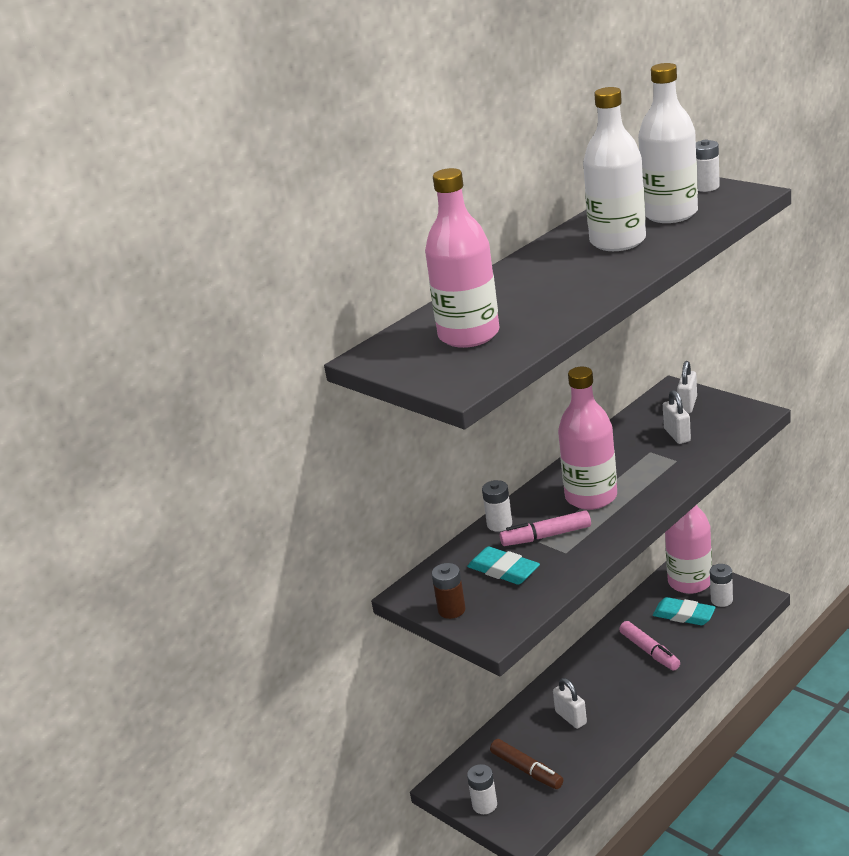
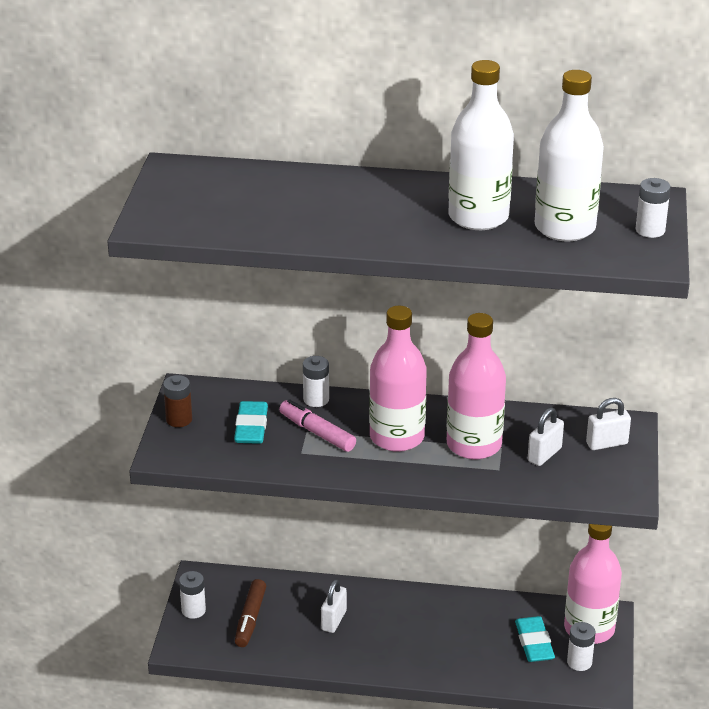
camera: 50 degrees right, 5 degrees up
pink bottle [425,168,499,348] -> pink bottle moved to [447,313,506,460]
pink marker [619,621,680,670] -> none

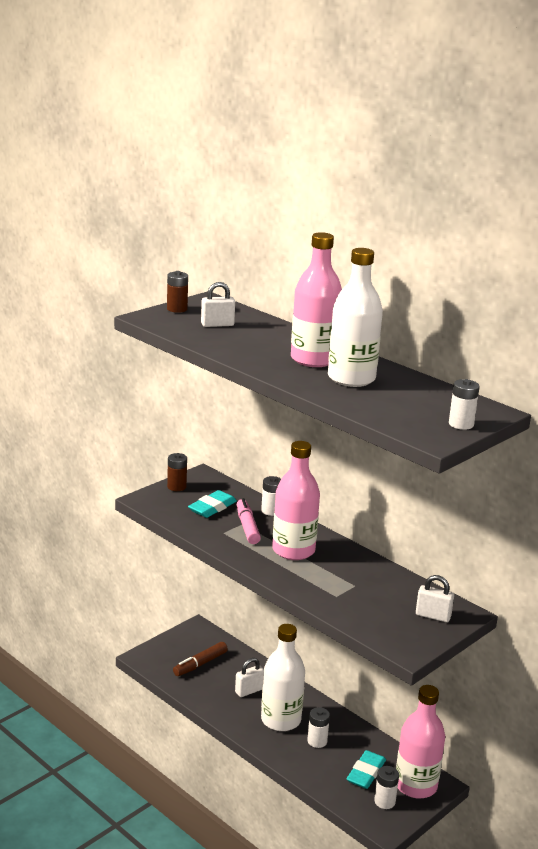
camera: 35 degrees right, 10 degrees down
white battery [179,571,206,619] -> white battery moved to [307,707,330,748]
pink bottle [447,313,506,460] -> pink bottle moved to [291,232,342,367]
white padlock [528,407,564,466] -> white padlock moved to [201,282,235,327]
white bottle [535,70,604,241] -> white bottle moved to [261,624,305,731]
none -> brown battery [167,271,188,313]

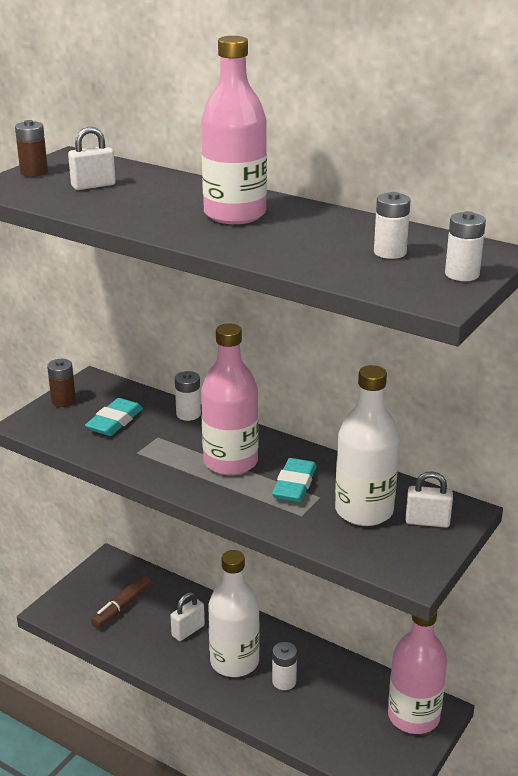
camera: 10 degrees left, 5 degrees up
pink marker [237,498,261,544] -> none
white bottle [328,248,383,387] -> white bottle moved to [335,365,400,526]
turquoise eraser [347,750,386,789] -> turquoise eraser moved to [272,458,317,502]
white battery [374,766,399,809] -> white battery moved to [374,192,410,259]

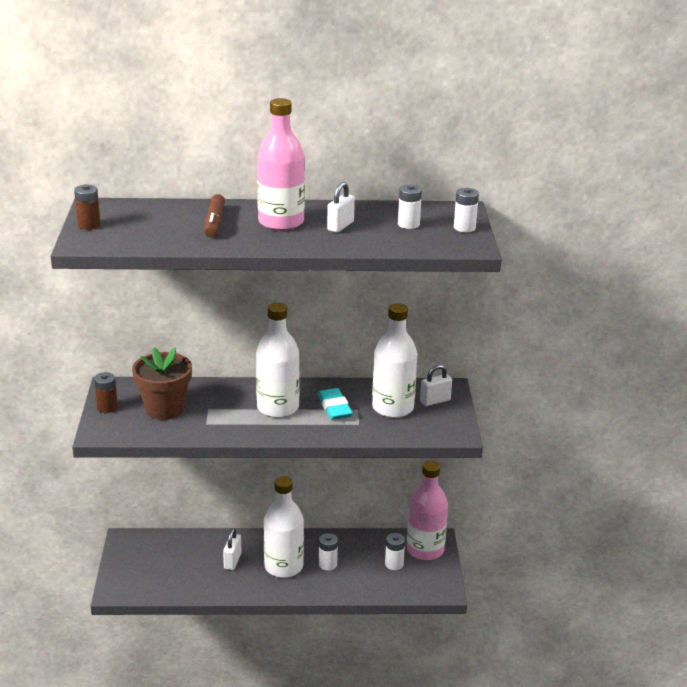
camera: 35 degrees left, 0 degrees up
white padlock [68,127,116,190] -> white padlock moved to [327,182,355,233]
turquoise eraser [85,398,143,436] -> brown flower pot [132,348,192,420]
brown marker [91,575,151,628] -> brown marker moved to [204,194,225,237]
white battery [175,371,201,421] -> white battery moved to [385,533,405,570]
pink bottle [201,323,259,475] -> white bottle [256,303,300,418]

